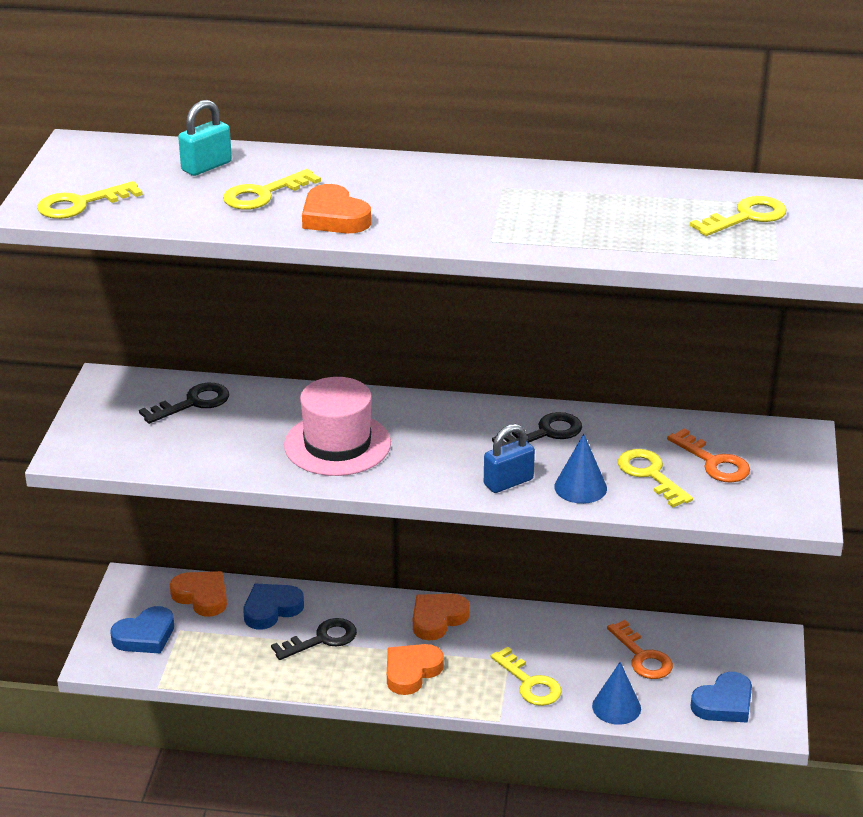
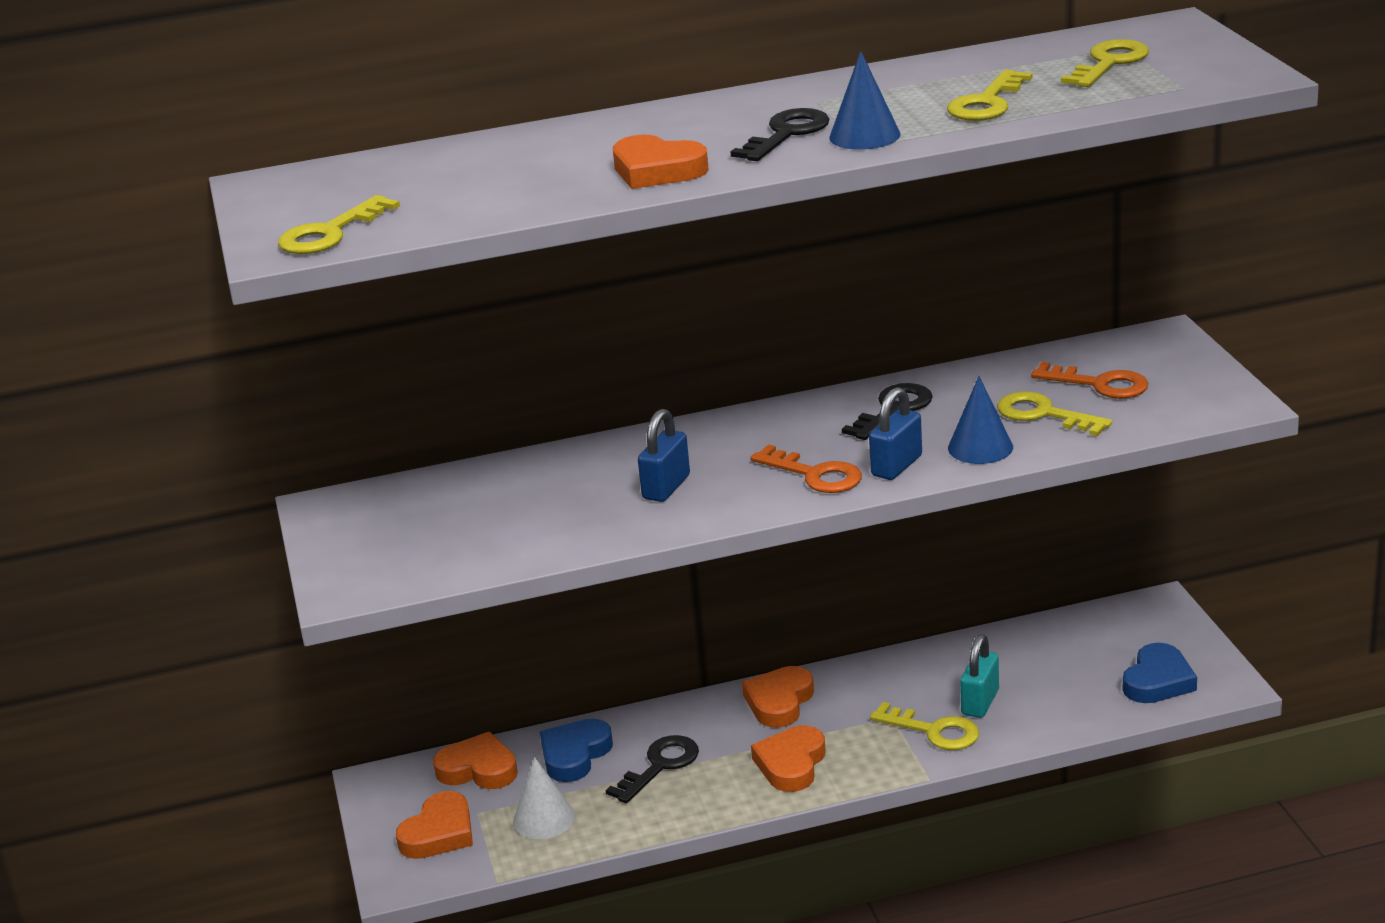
camera: 20 degrees left, 5 degrees down
blue heart [110,606,174,654] -> orange heart [396,791,473,859]
black key [139,383,229,424] -> black key moved to [730,108,829,161]
turquoise padlock [178,100,232,176] -> turquoise padlock moved to [960,634,999,718]
yellow key [223,169,321,210] -> yellow key moved to [947,70,1032,121]
pink hat [284,377,391,476] -> blue padlock [638,409,690,502]
blue cone [592,662,641,725] -> blue cone moved to [829,51,900,150]
orange key [607,620,673,679] -> orange key moved to [750,444,862,493]
none -> white cone [513,757,575,839]

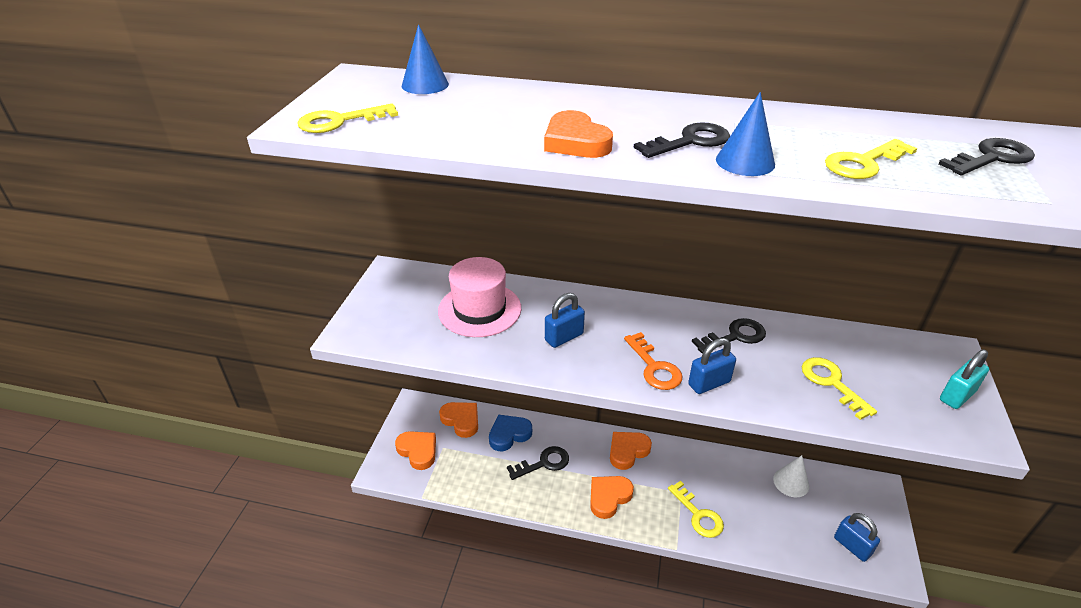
camera: 25 degrees right, 10 degrees up
orange heart [396,791,473,859] -> orange heart turned 105 degrees counterclockwise [395,431,436,470]
white cone [513,757,575,839] -> white cone moved to [773,455,809,497]
blue cone [948,376,1013,464] -> blue cone moved to [402,24,449,94]
turquoise padlock [960,634,999,718] -> turquoise padlock moved to [940,350,989,409]
orange key [1031,362,1148,399] -> none
yellow key [1061,39,1149,87] -> black key [938,138,1035,175]
blue heart [1123,643,1197,703] -> blue padlock [834,513,880,562]
none -> pink hat [438,257,521,337]

